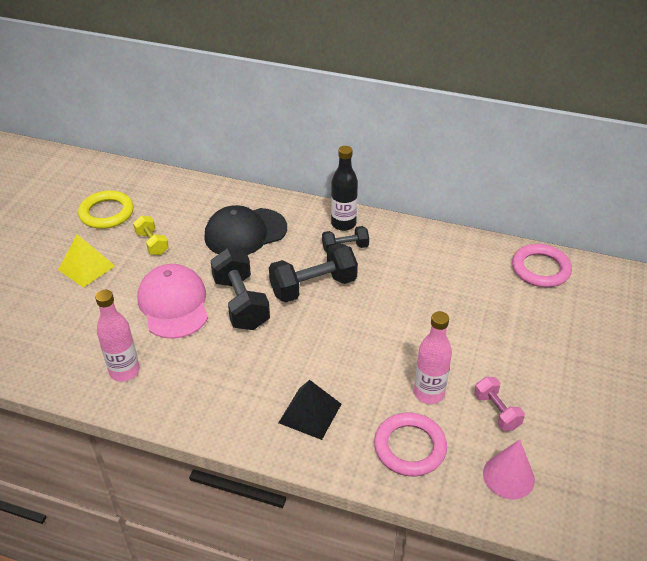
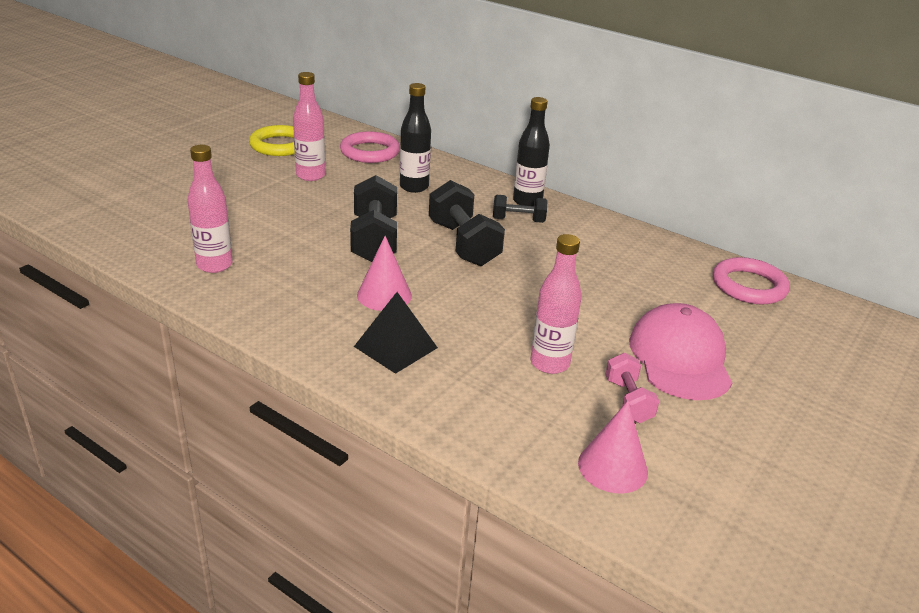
camera: 15 degrees right, 10 degrees down
yellow pyramid [58,234,115,288] -> none
yellow dumbbell [133,216,169,255] -> pink bottle [293,72,325,181]
pink cap [137,264,208,339] -> pink cap moved to [629,303,732,400]
black cap [204,205,287,255] -> black bottle [400,83,431,193]
black dumbbell [269,243,358,303] -> black dumbbell turned 75 degrees clockwise [429,180,505,266]
pink ring [374,412,447,476] -> pink ring moved to [340,131,400,163]
none -> pink cone [357,236,412,311]

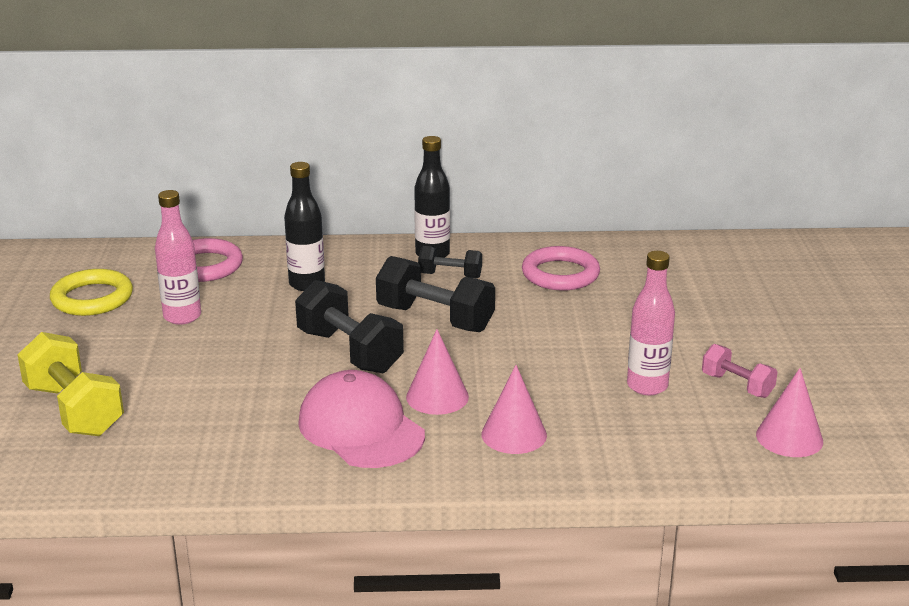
camera: 35 degrees left, 5 degrees down
pink bottle [187,145,233,273] -> none
black pyramid [354,292,438,374] -> pink cone [481,365,547,454]
black dumbbell [493,195,547,223] -> black dumbbell turned 45 degrees clockwise [418,246,482,278]
pink cap [629,303,732,400] -> pink cap moved to [298,370,425,468]
pink ring [713,257,790,304] -> pink ring moved to [522,246,600,290]
none -> yellow dumbbell [17,332,124,436]

